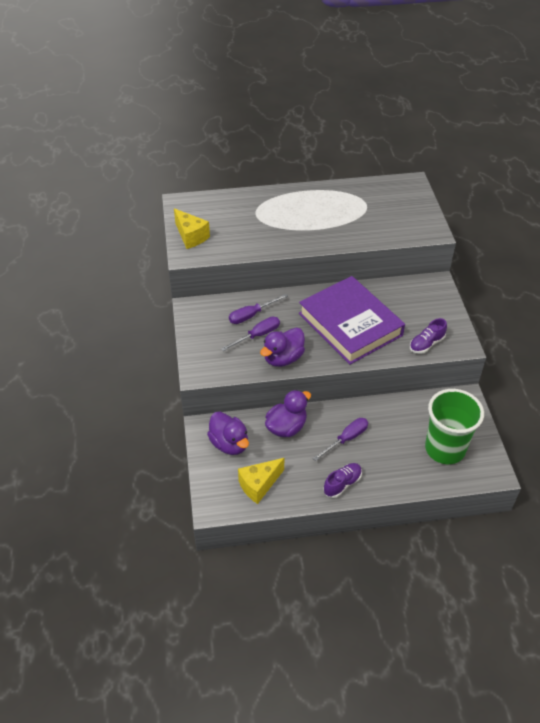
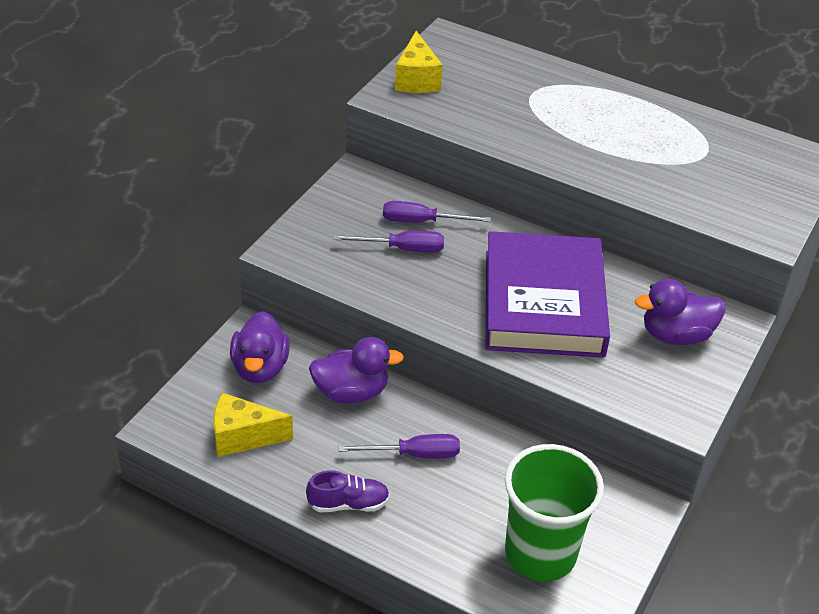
camera: 35 degrees right, 5 degrees down
purple duck [260,328,305,367] -> purple duck moved to [635,279,725,345]
purple shoe [410,318,447,354] -> none

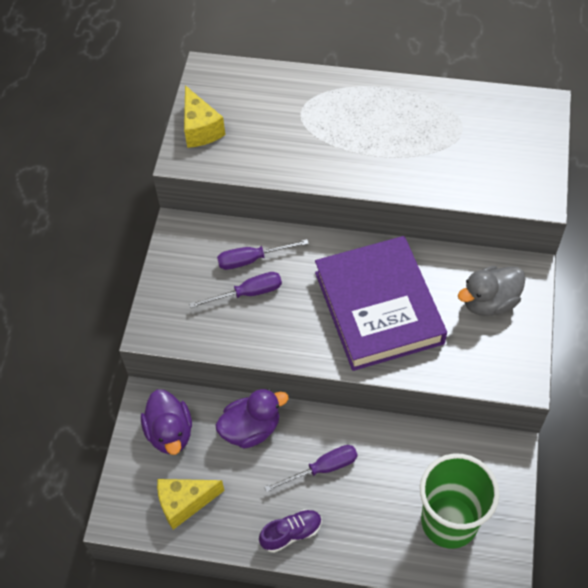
camera: 15 degrees left, 15 degrees up
purple duck [635,279,725,345] -> grey duck [458,266,526,316]

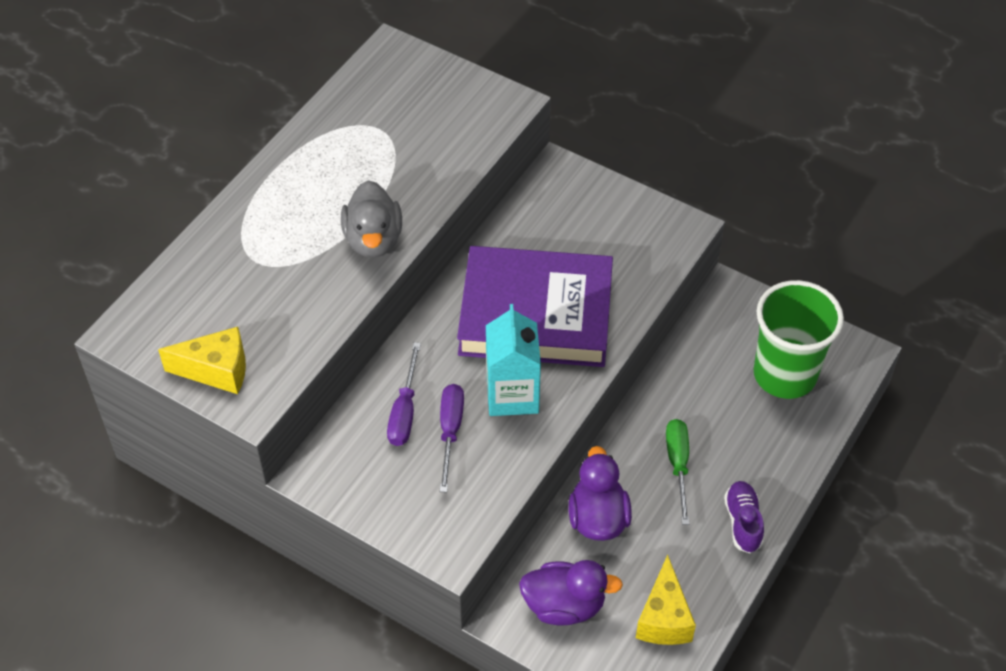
camera: 70 degrees left, 5 degrees down
purple screwdriver [264,445,358,492] -> green screwdriver [666,419,689,525]
grey duck [458,266,526,316] -> grey duck moved to [341,180,402,258]
none -> turquoise carton [486,304,541,416]

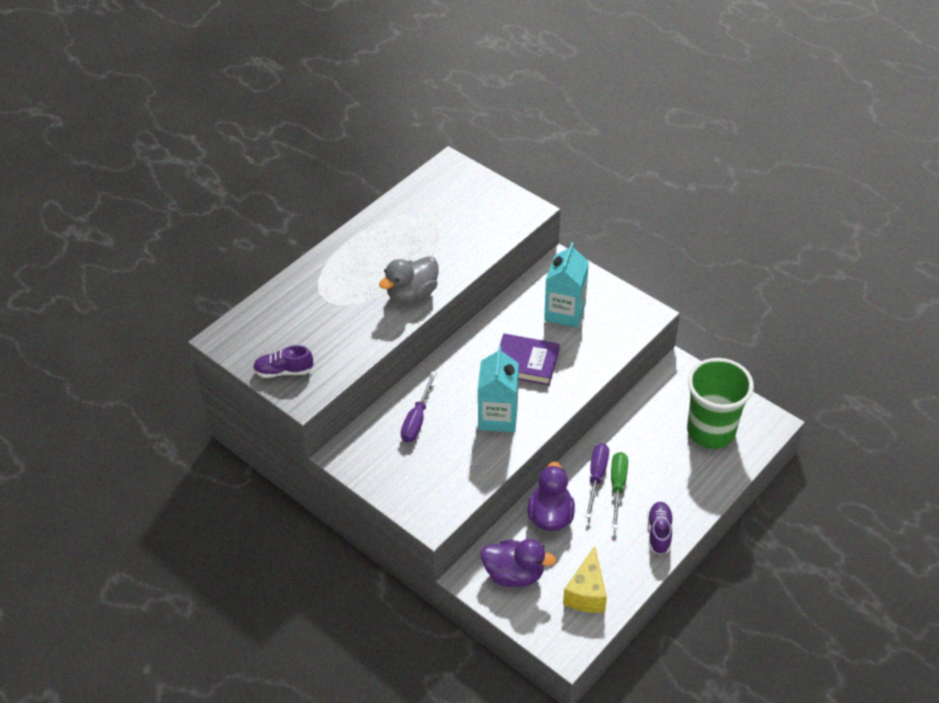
camera: 10 degrees right, 5 degrees down
yellow cheese [158,327,246,394] -> purple shoe [253,345,313,378]
grey duck [341,180,402,258] -> grey duck turned 45 degrees clockwise [379,256,439,304]
purple screwdriver [440,384,464,493] -> purple screwdriver moved to [585,443,609,518]
purple book [457,246,613,367] -> purple book [500,334,559,385], size x0.54
none -> turquoise carton [544,242,589,328]

